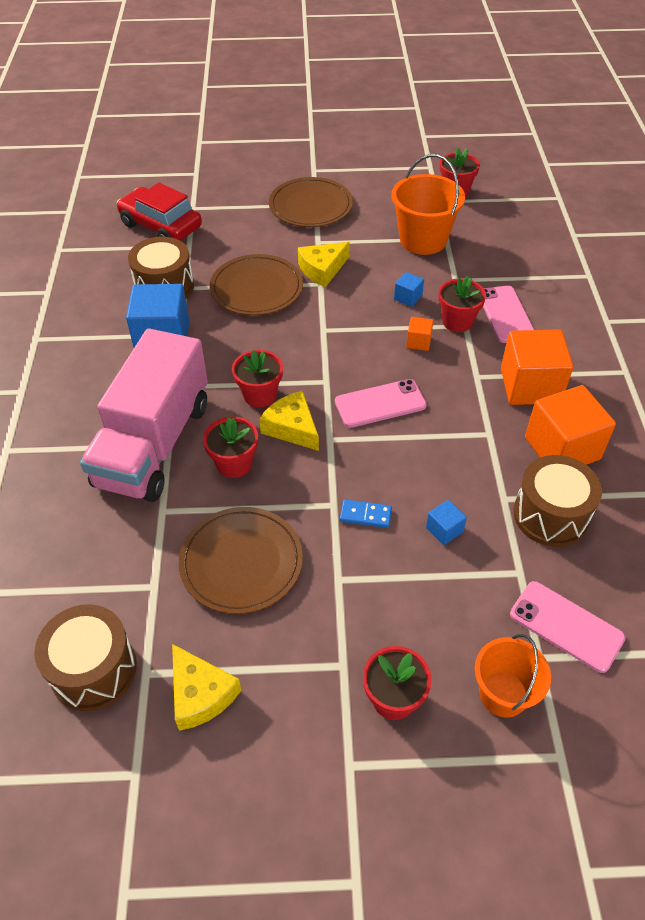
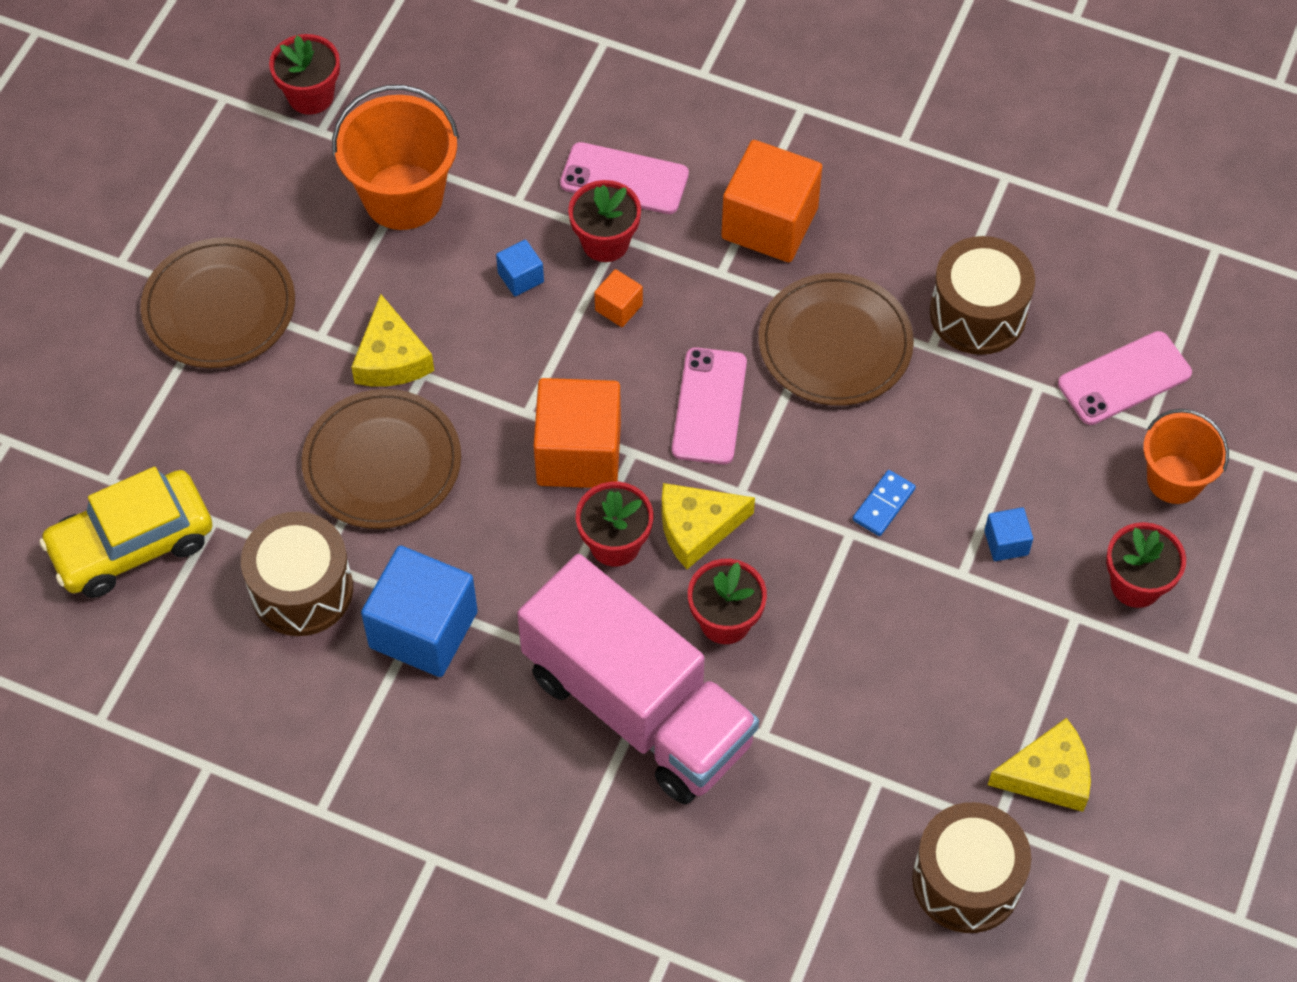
camera: 65 degrees left, 10 degrees up
red car [117,183,202,241] -> yellow car [39,467,212,598]
brown plate [179,507,303,614] -> brown plate moved to [758,273,914,406]
blue cube [426,500,467,545] -> blue cube moved to [984,507,1033,561]
orange cube [525,385,616,465] -> orange cube moved to [534,378,621,488]

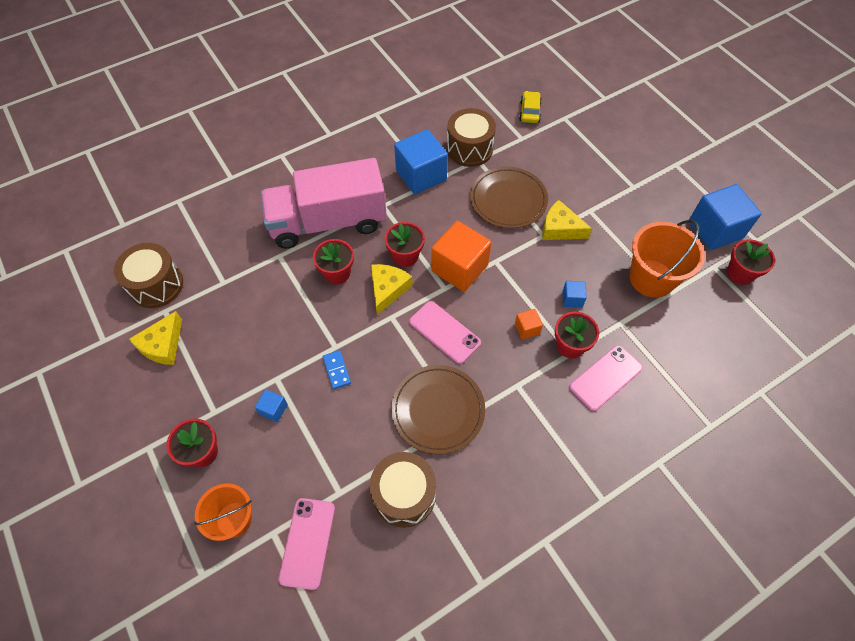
camera: 125 degrees right, 0 degrees up
yellow car [39,467,212,598] -> yellow car [519,91,542,123], size x0.55
brown plate [140,237,295,368] -> none
orange cube [721,140,822,262] -> none
none -> blue cube [689,184,762,250]

